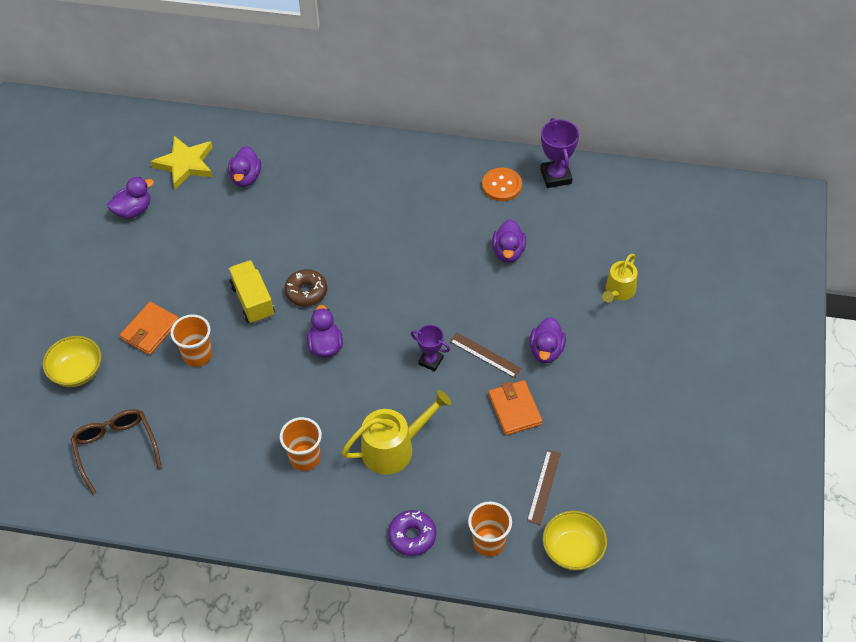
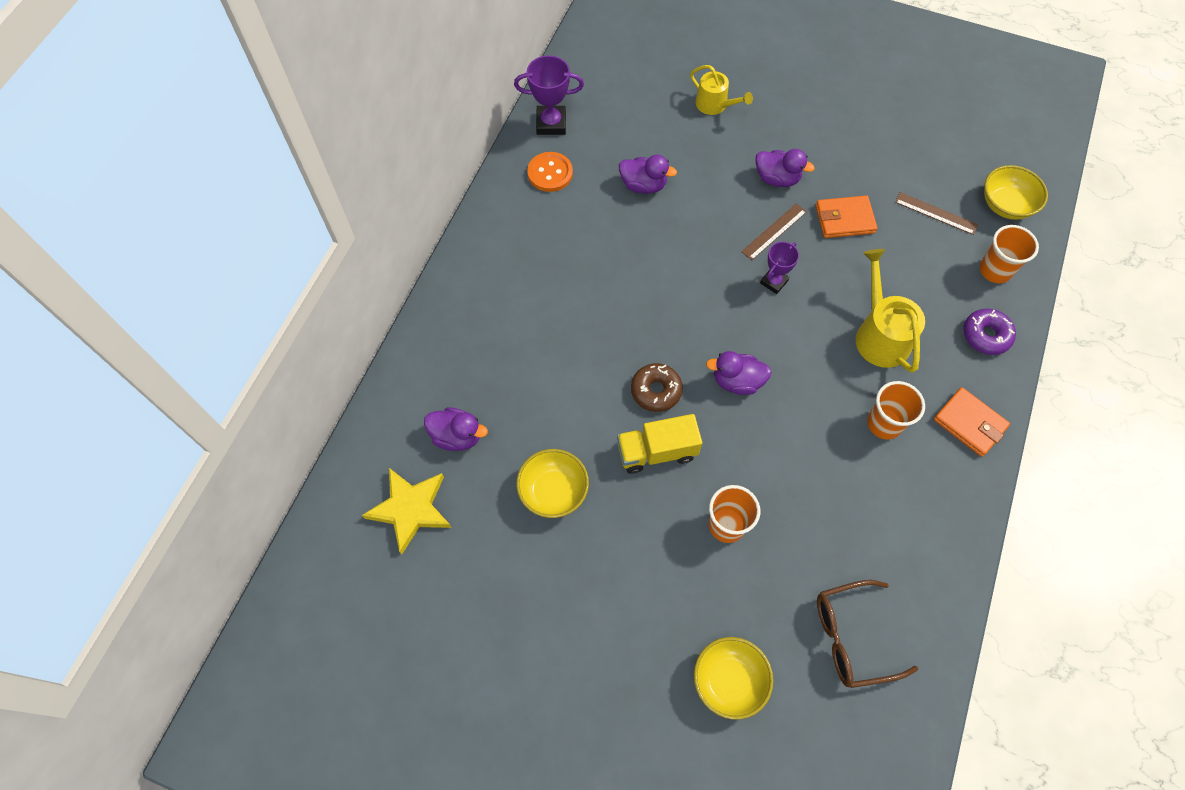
camera: 80 degrees left, 10 degrees up
purple duck [107,177,154,219] -> none
orange wallet [120,302,179,355] -> orange wallet moved to [933,387,1010,457]
none -> yellow bowl [516,449,589,518]

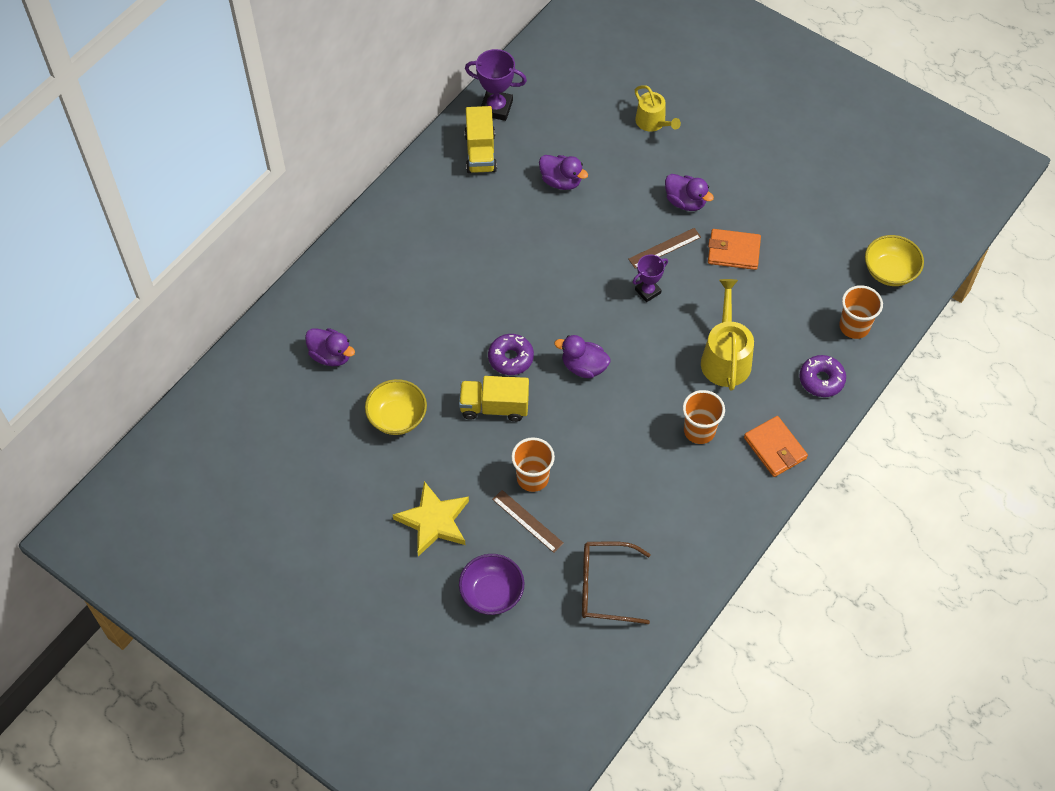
camera: 15 degrees right, 5 degrees down
yellow star [362,468,451,554] -> yellow star moved to [393,481,469,556]
orange button [527,152,573,192] -> yellow truck [464,106,497,173]
brown donut [631,363,683,412] -> purple donut [488,334,534,375]
yellow bowl [694,637,773,720] -> purple bowl [459,554,525,615]
brown ruler [895,192,978,235] -> brown ruler moved to [492,490,564,553]

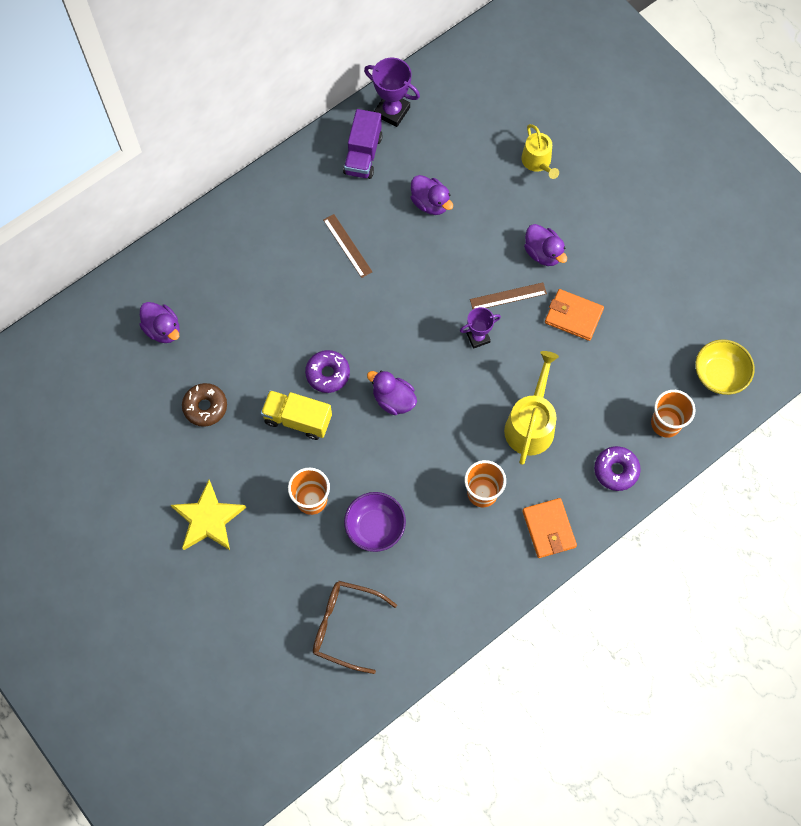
camera: 15 degrees right, 10 degrees up
yellow bowl [365,379,427,435] -> brown donut [182,383,227,427]
purple bowl [459,554,525,615] -> purple bowl moved to [344,492,406,552]
yellow truck [464,106,497,173] -> purple truck [343,109,383,179]
brown ruler [492,490,564,553] -> brown ruler moved to [323,214,373,278]

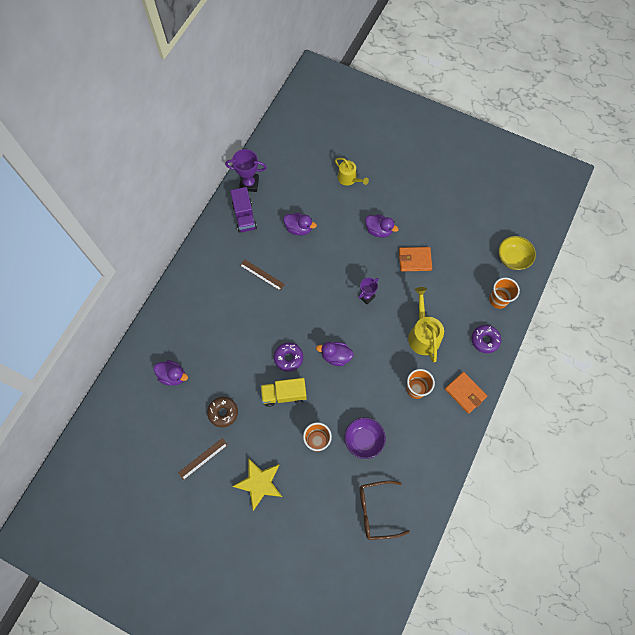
camera: 25 degrees left, 0 degrees up
brown ruler [470,282,547,309] -> brown ruler moved to [178,438,228,480]

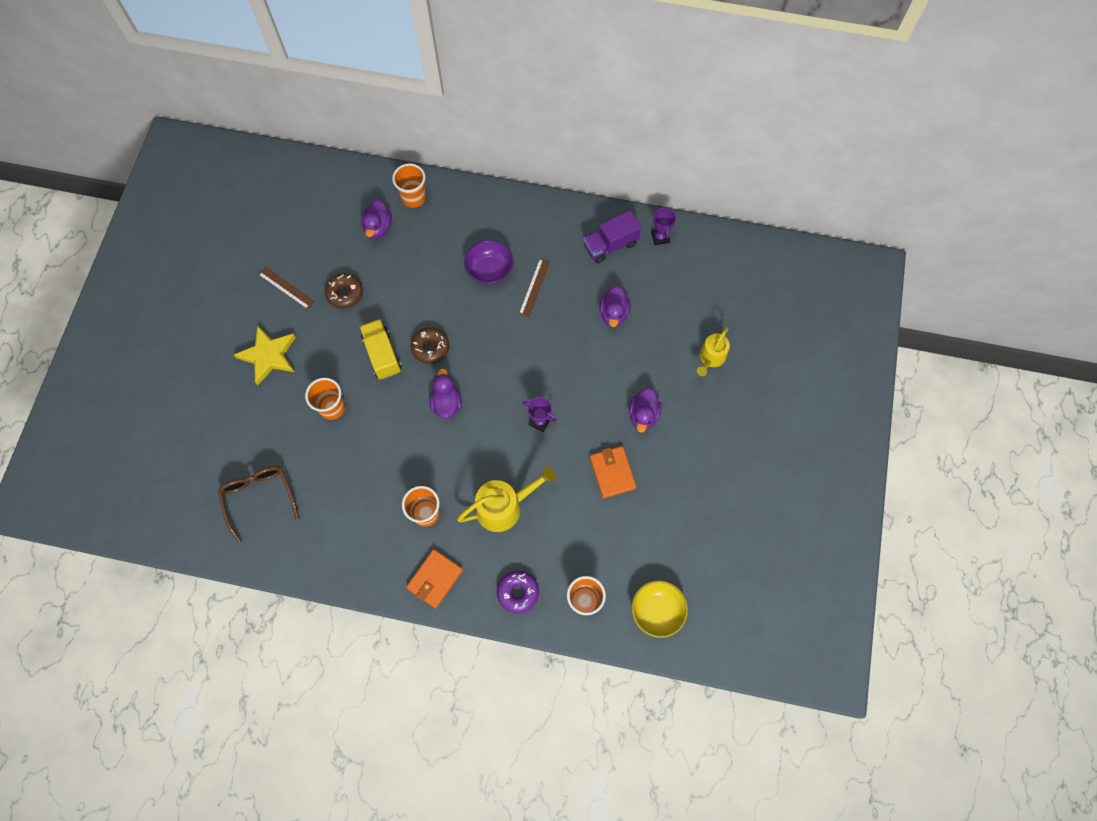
camera: 75 degrees right, 0 degrees up
purple trophy [225,149,267,192] -> purple trophy [651,205,676,245], size x0.65
purple donut [274,343,303,372] -> brown donut [411,327,449,364]
purple bowl [344,417,386,459] -> purple bowl moved to [464,240,513,285]
none -> orange cup [392,163,426,208]

